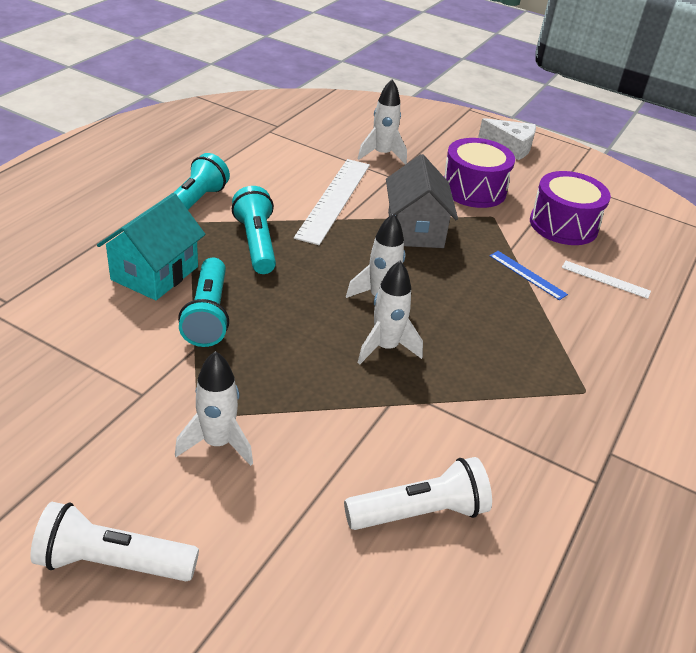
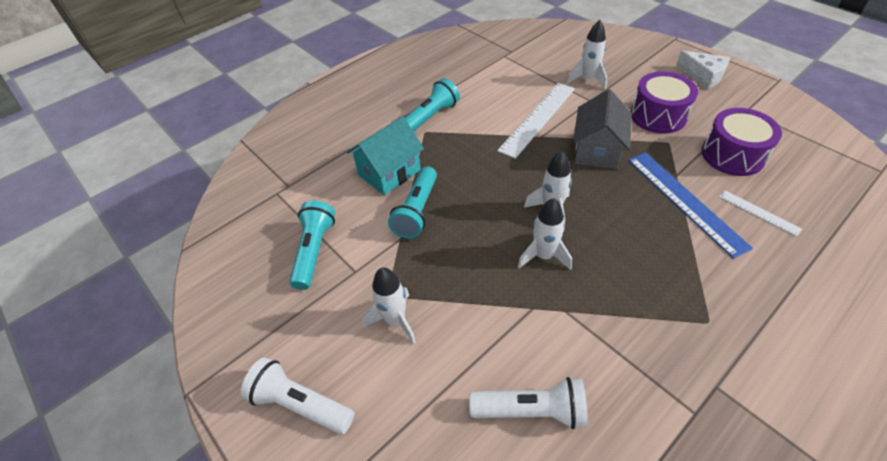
camera: 25 degrees right, 10 degrees up
turquoise flashlight [232,186,276,274] -> turquoise flashlight moved to [289,200,335,290]
blue ruler [489,251,568,300] -> blue ruler [628,152,753,259], size x1.98

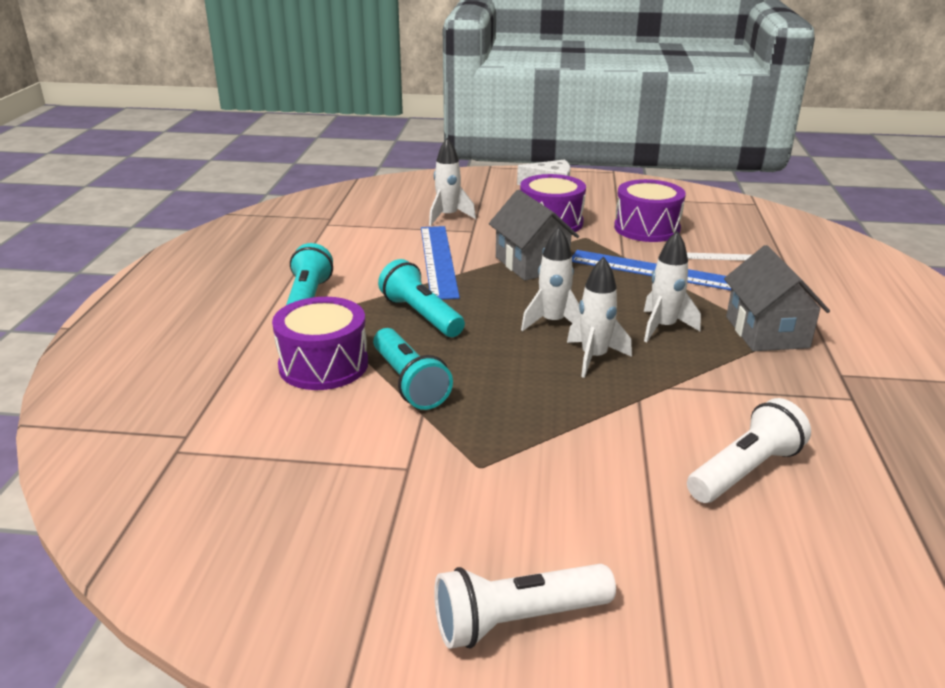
camera: 45 degrees left, 20 degrees down
turquoise flashlight [289,200,335,290] -> turquoise flashlight moved to [378,259,465,337]
turquoise house [347,116,424,195] -> purple drum [272,297,368,390]
white rocket [363,267,416,344] -> white rocket moved to [644,231,701,342]
white ruler [497,83,575,159] -> blue ruler [421,226,460,300]
none -> grey house [724,245,830,351]

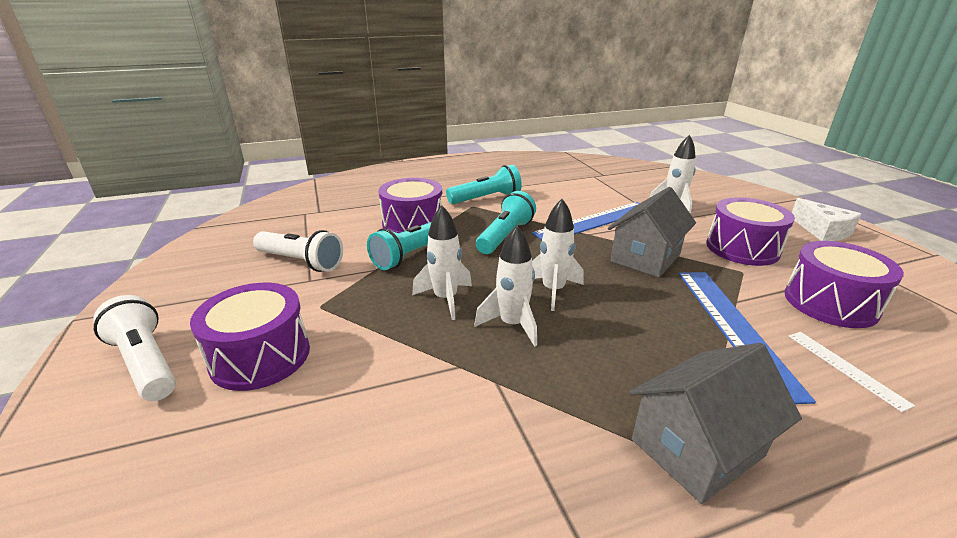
camera: 65 degrees right, 0 degrees up
white rocket [644,231,701,342] -> white rocket moved to [412,205,472,320]
white flashlight [687,398,811,503] -> white flashlight moved to [253,230,343,272]
none -> purple drum [190,283,310,391]

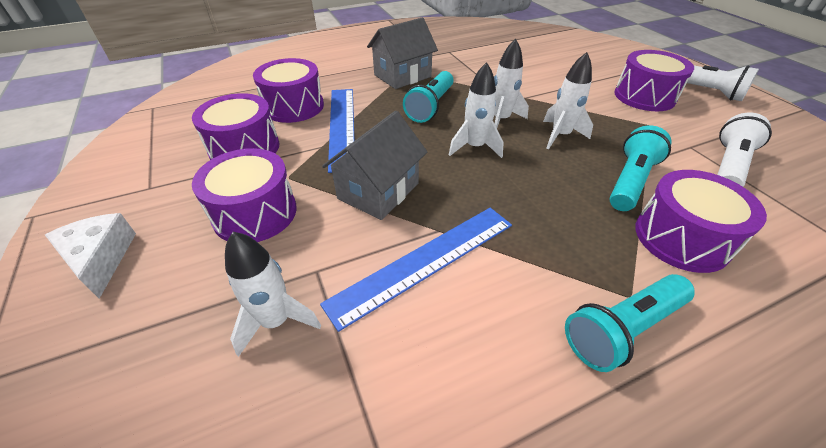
camera: 175 degrees right, 15 degrees up
white flashlight [253,230,343,272] -> white flashlight turned 105 degrees clockwise [717,113,772,187]
turquoise flashlight [476,191,536,254] -> turquoise flashlight moved to [403,71,454,123]
white ruler [788,332,915,412] -> purple drum [253,58,324,123]

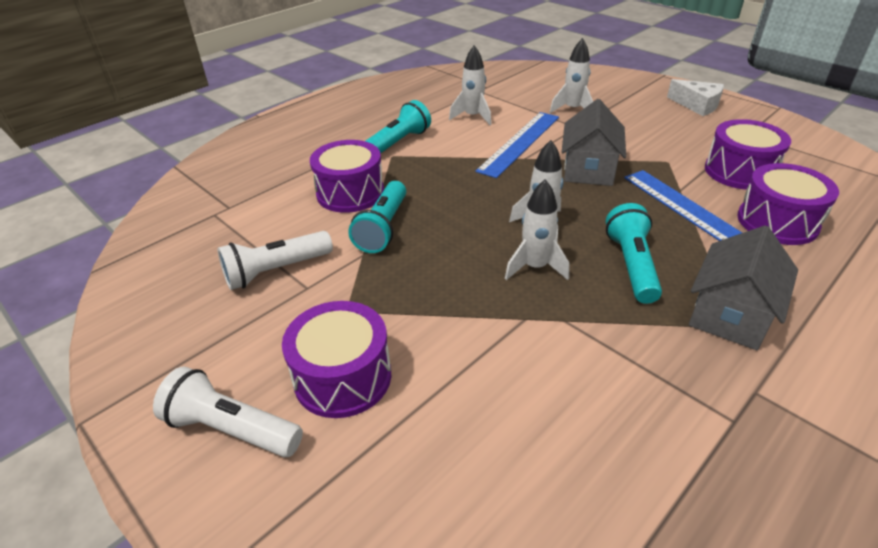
camera: 160 degrees right, 5 degrees down
purple drum [192,148,297,242] -> none
white rocket [543,52,593,149] -> white rocket moved to [449,45,491,125]
white flashlight [717,113,772,187] -> white flashlight turned 45 degrees clockwise [218,231,333,290]

